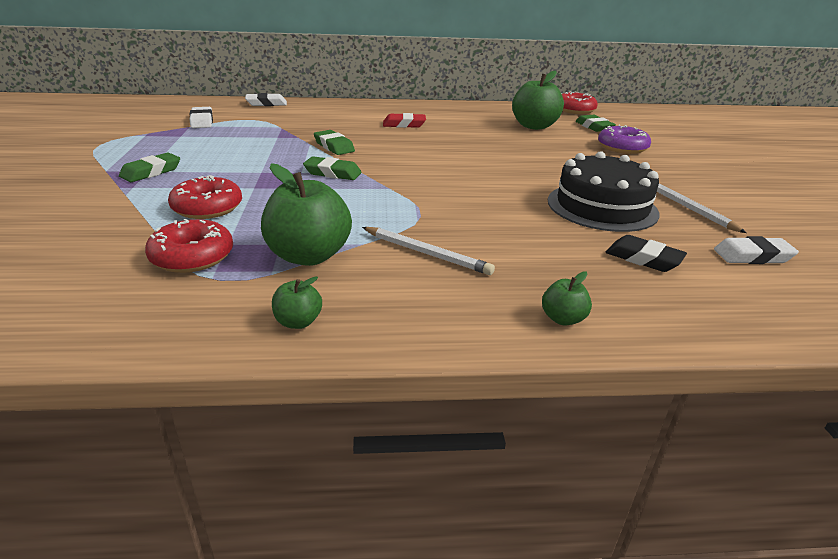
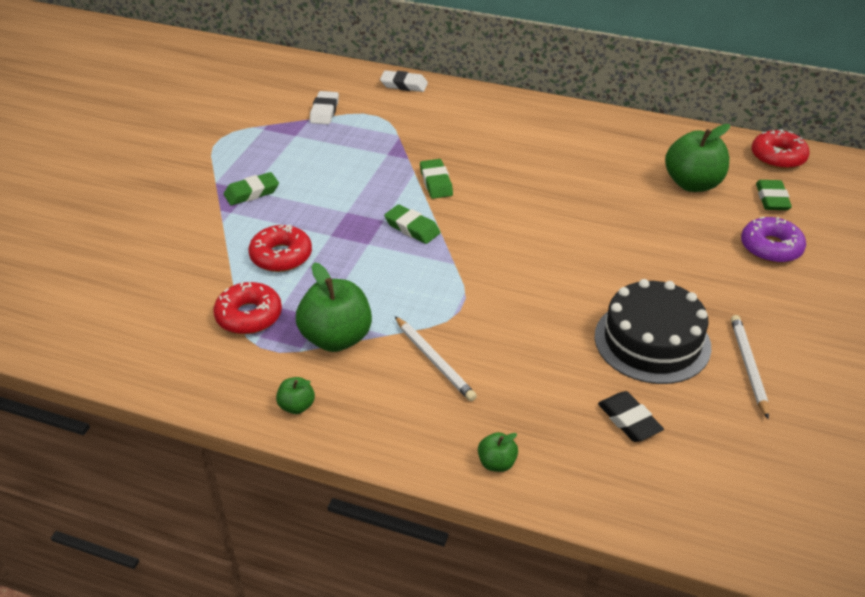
camera: 25 degrees right, 10 degrees up
red eraser [383,113,426,128] -> none
white eraser [714,236,799,264] -> none

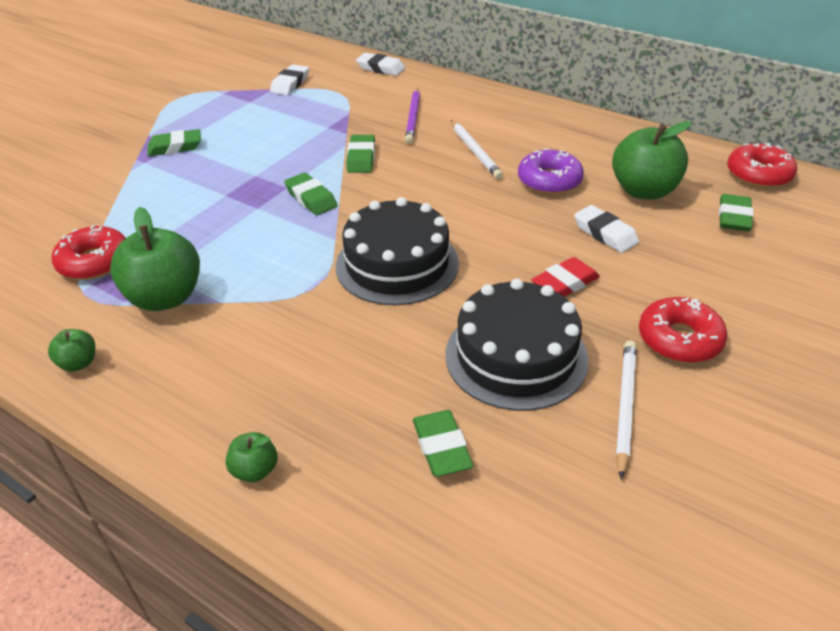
camera: 15 degrees right, 0 degrees up
red donut [248,225,312,272] -> red donut moved to [639,297,727,363]
white pencil [395,316,477,401] -> white pencil moved to [451,120,503,179]
black eraser [598,391,664,442] -> green eraser [413,410,473,477]
purple donut [741,217,806,263] -> purple donut moved to [518,148,584,194]
none -> black cake [336,197,459,305]
none -> purple pencil [405,88,420,143]
none -> red eraser [531,257,600,297]
none -> white eraser [574,205,639,253]

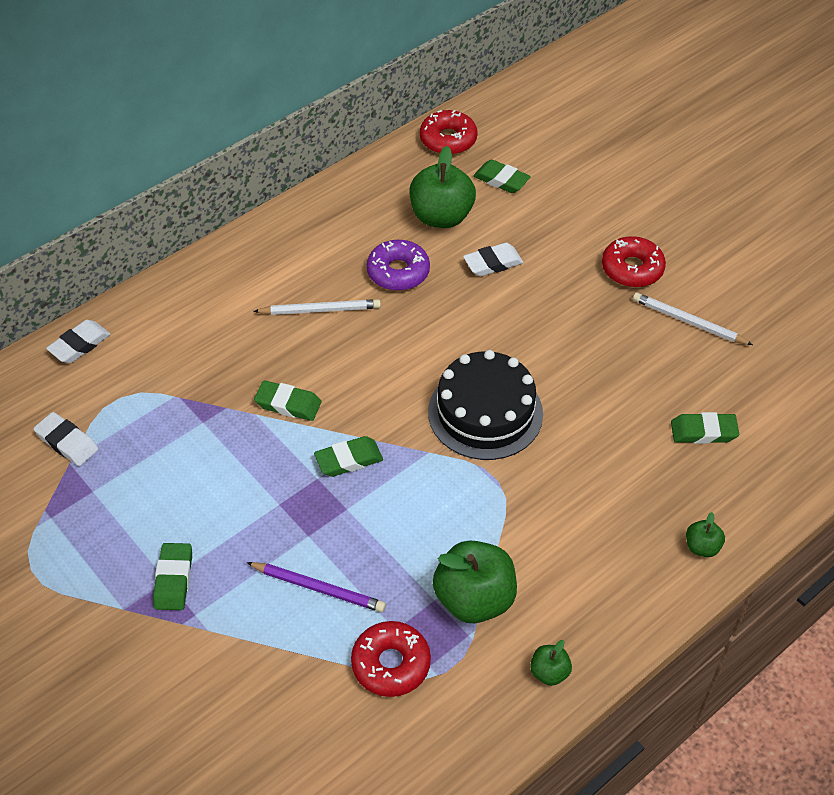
camera: 75 degrees left, 10 degrees up
purple pencil [405,88,420,143] -> purple pencil moved to [246,562,386,612]
black cake [446,279,589,411] -> none
red eraser [531,257,600,297] -> none

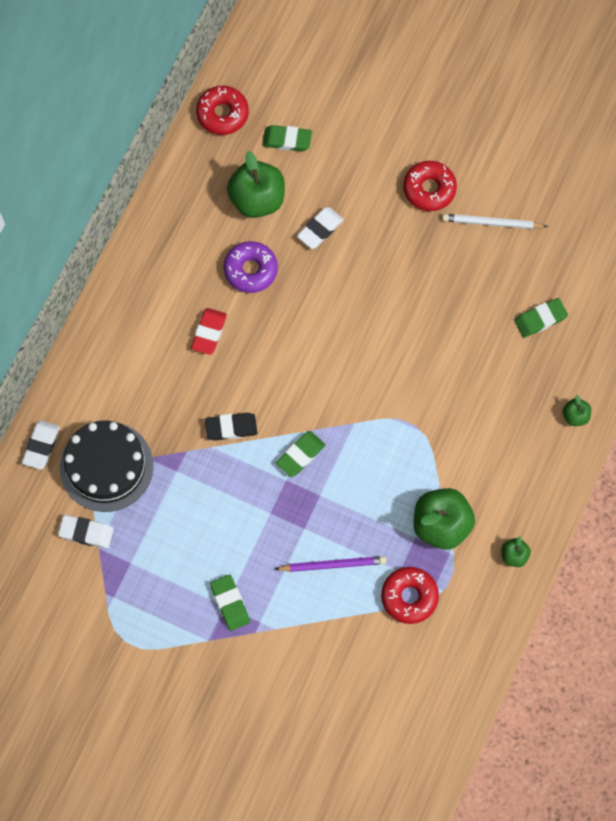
camera: 25 degrees left, 20 degrees up
white pencil [253,299,381,315] -> red eraser [191,308,227,355]
green eraser [254,380,321,421] -> black eraser [205,413,257,441]
black cake [428,350,543,460] -> black cake moved to [60,421,153,512]

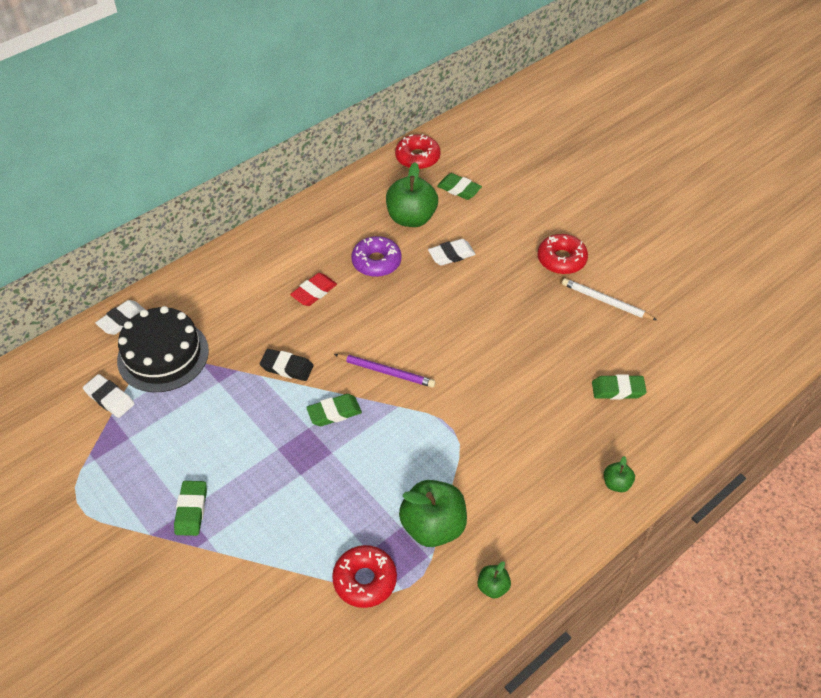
camera: 25 degrees right, 20 degrees down
purple pencil [275,556,386,572] -> purple pencil moved to [334,354,435,387]

